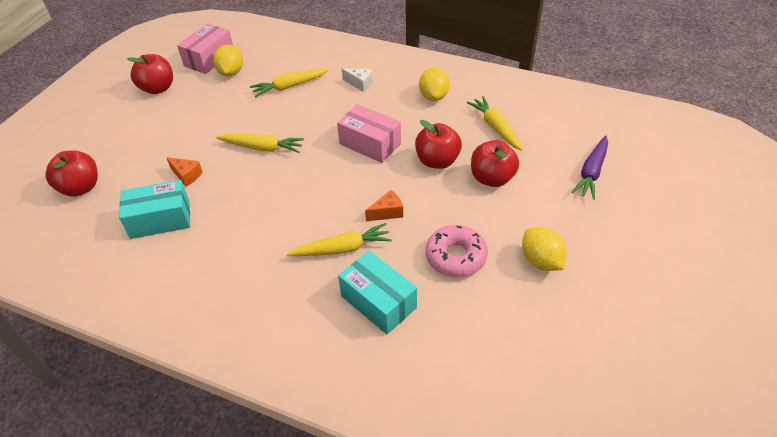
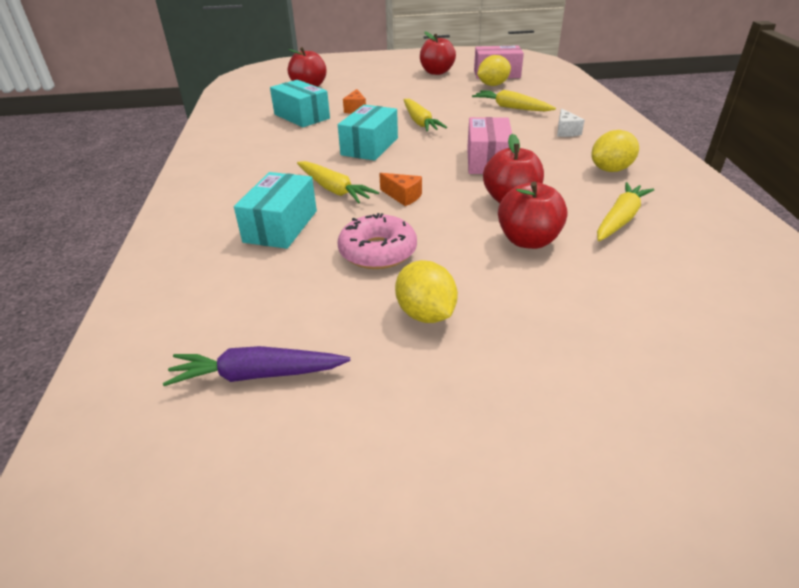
camera: 60 degrees right, 10 degrees down
yellow lemon [522,227,566,271] -> yellow lemon turned 60 degrees counterclockwise [395,260,458,323]
purple carrot [572,135,608,199] -> purple carrot moved to [163,346,351,386]
none -> turquoise box [338,105,398,161]

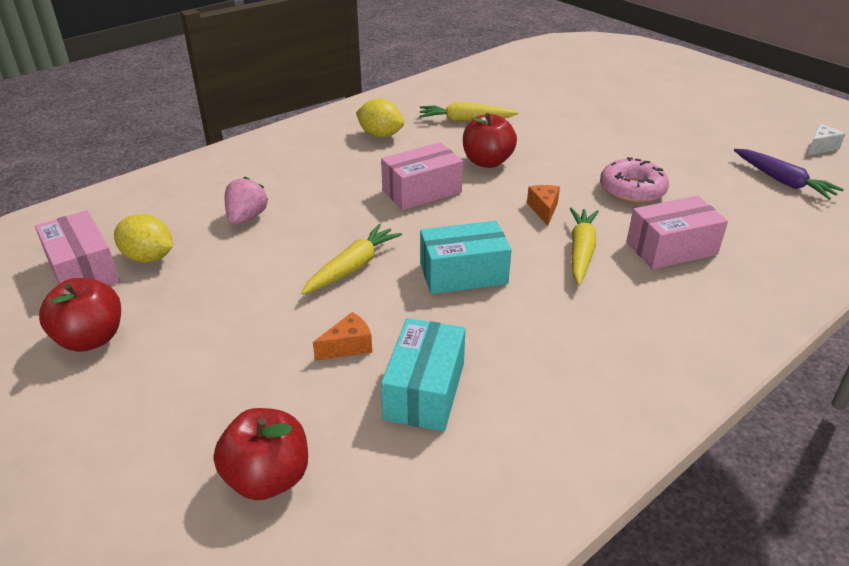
camera: 125 degrees left, 0 degrees up
turquoise box [234,172,317,249] -> pink box [626,196,728,269]
yellow lemon [395,260,458,323] -> none
yellow carrot [472,90,556,111] -> pink strawberry [225,177,268,225]
red apple [498,182,568,249] -> none
white cheese [557,108,585,137] -> white cheese moved to [808,124,845,155]

